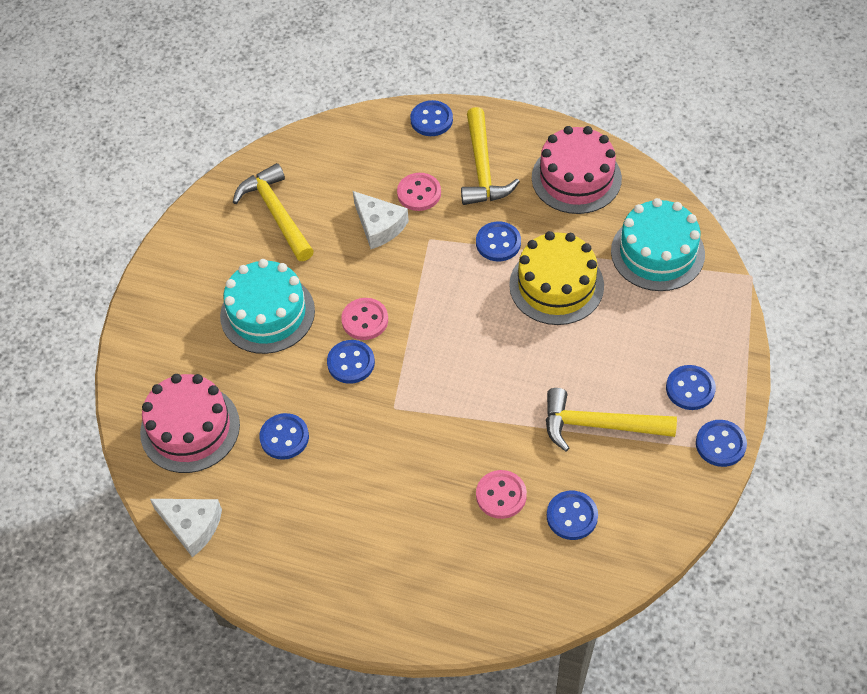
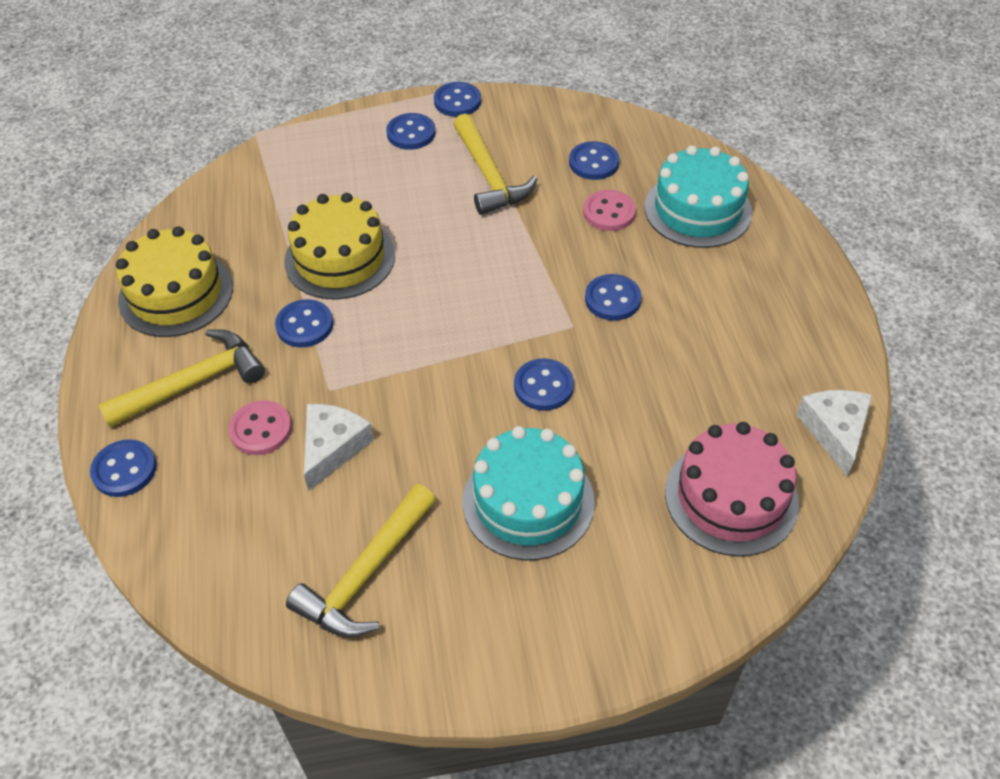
camera: 120 degrees left, 5 degrees down
blue button [259,413,309,460] -> blue button moved to [585,274,642,321]
pink button [341,298,388,340] -> none
pink cake [532,126,622,214] -> yellow cake [116,226,233,337]
turquoise cake [611,198,705,291] -> turquoise cake moved to [644,145,752,248]

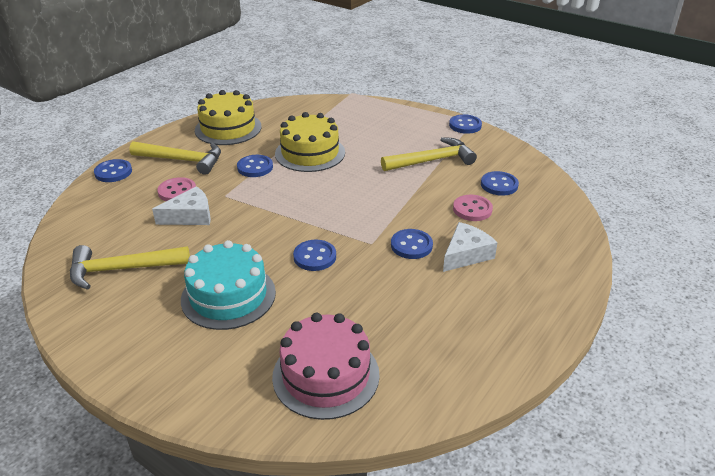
camera: 45 degrees right, 15 degrees down
blue button [386,113,435,150] -> none
yellow hammer [453,114,537,215] -> yellow hammer turned 135 degrees counterclockwise [381,137,477,171]
turquoise cake [644,145,752,248] -> none
white cheese [796,390,872,476] -> white cheese moved to [443,222,498,272]

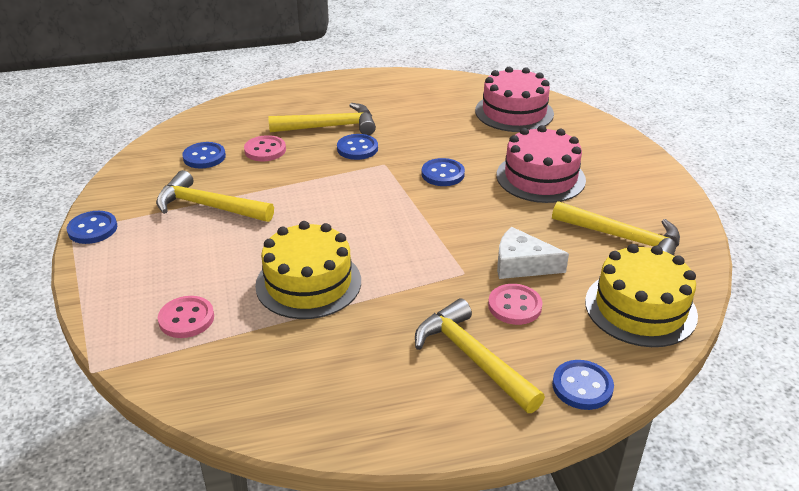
camera: 140 degrees left, 0 degrees up
turquoise cake [181,240,276,330] -> pink cake [496,125,586,203]
yellow cake [195,90,262,145] -> yellow cake moved to [585,244,698,347]
blue button [237,155,273,177] -> none
white cheese [443,222,498,272] -> yellow hammer [268,103,376,135]
none -> pink button [158,296,214,338]

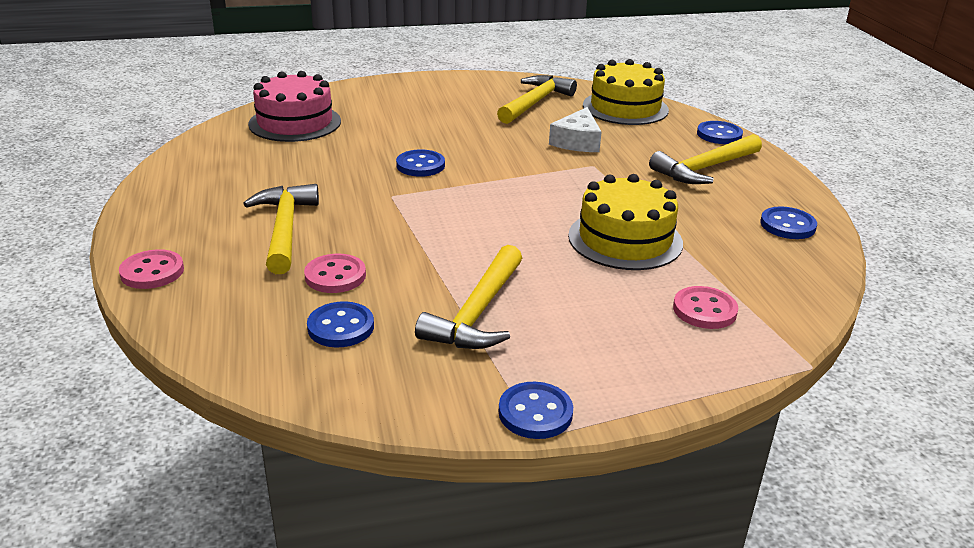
camera: 90 degrees left, 5 degrees down
blue button [337,134,378,160] -> blue button moved to [760,206,817,239]
pink button [488,284,543,325] -> pink button moved to [119,249,184,289]
pink cake [496,125,586,203] -> none

